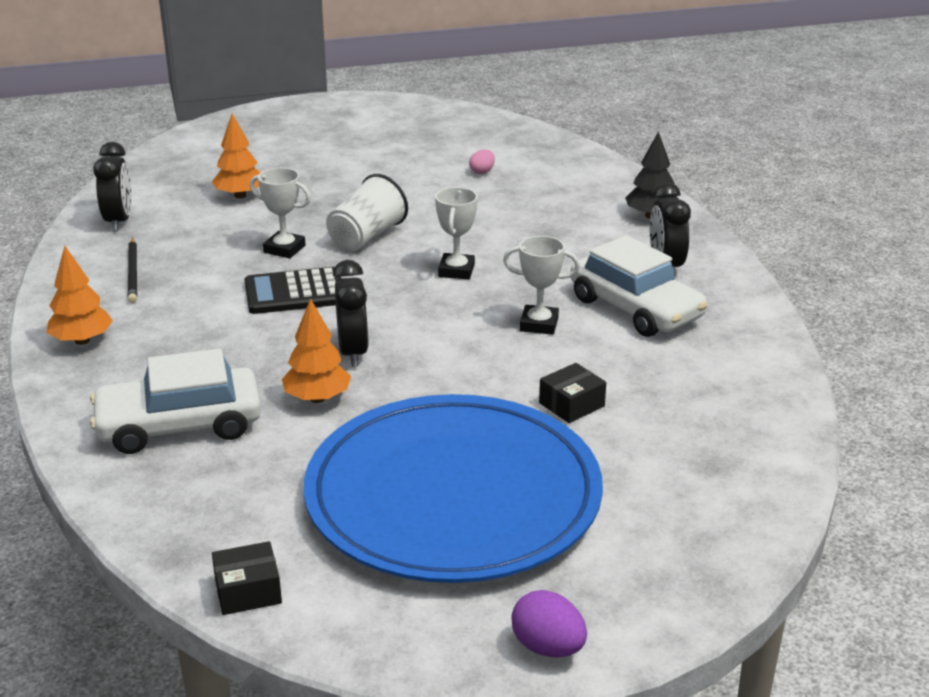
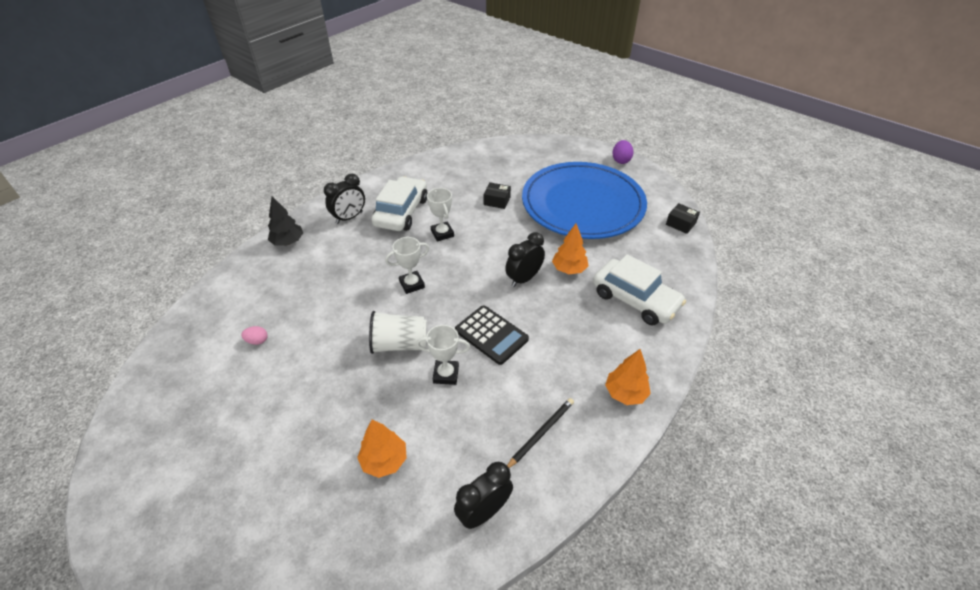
camera: 125 degrees left, 15 degrees up
white trophy [250,168,311,258] -> white trophy turned 75 degrees counterclockwise [416,325,470,385]

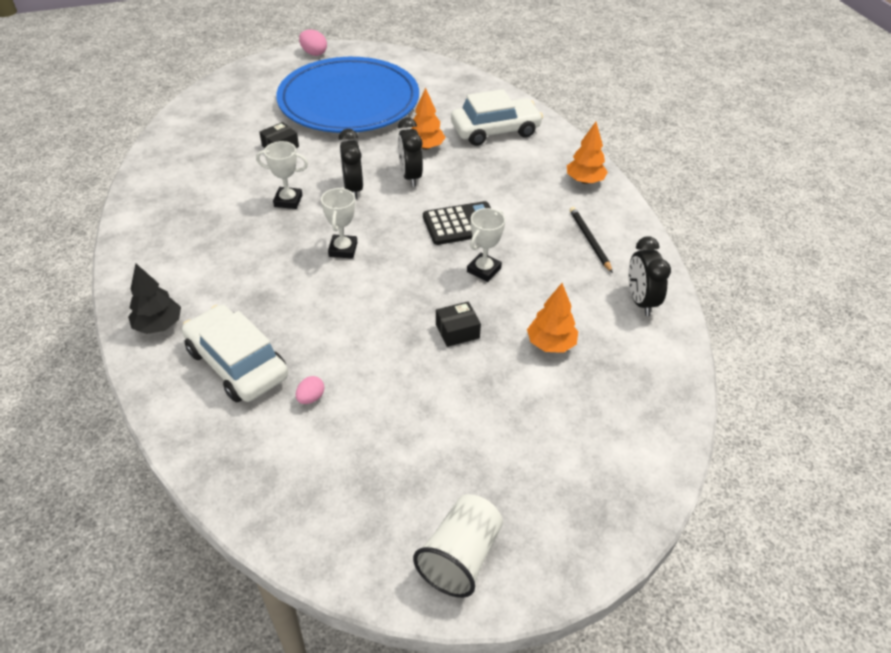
camera: 60 degrees left, 0 degrees up
black clock [324,174,365,224] -> black clock moved to [338,129,363,199]
white cup [369,311,427,354] -> white cup moved to [413,494,503,598]
white car [372,176,428,231] -> white car moved to [182,304,288,402]
purple egg [613,140,633,164] -> pink egg [299,29,327,56]
black box [666,203,700,234] -> black box moved to [436,301,481,347]

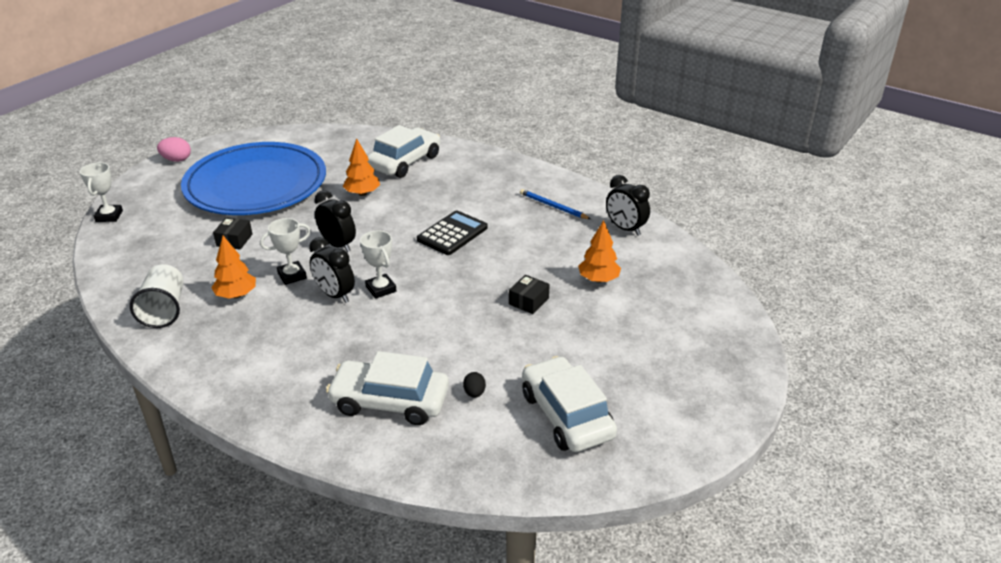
camera: 35 degrees left, 10 degrees down
black tree [128,264,181,334] -> none
pink egg [296,376,324,404] -> black egg [463,372,486,398]
black clock [398,117,423,187] -> black clock moved to [309,237,355,303]
white cup [413,494,503,598] -> white cup moved to [130,264,184,328]
white trophy [467,208,505,282] -> white trophy moved to [80,162,123,222]
orange tree [567,122,608,184] -> orange tree moved to [211,236,256,299]
black pencil [570,207,613,273] -> blue pencil [520,189,591,219]
none -> white car [522,356,617,452]

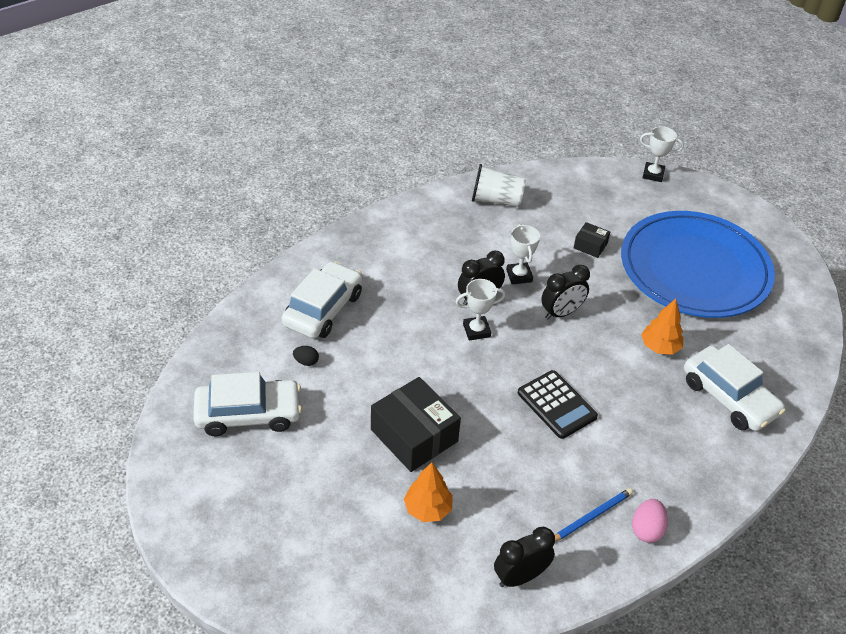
camera: 105 degrees right, 10 degrees up
pink egg [157,137,191,162] -> pink egg moved to [632,499,668,543]
orange tree [211,236,256,299] -> none
black box [509,275,550,314] -> black box [371,377,461,472], size x2.02

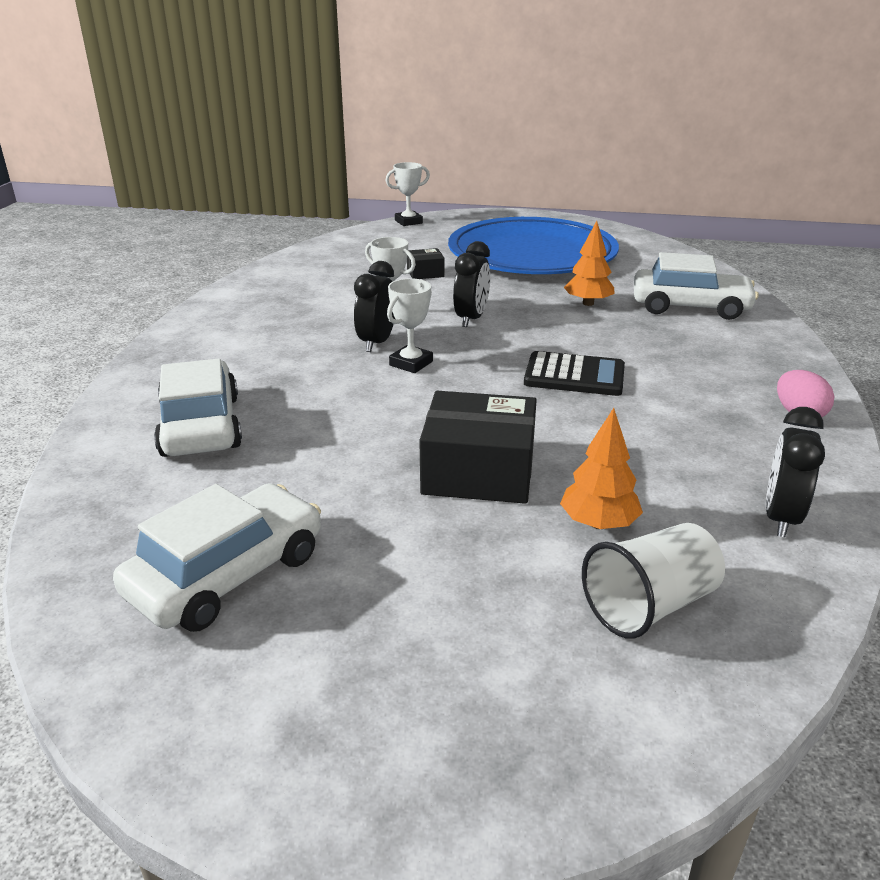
camera: 40 degrees left, 15 degrees down
black egg [293,346,319,366] -> none
white cup [472,164,526,207] -> white cup moved to [582,523,725,639]
blue pencil [555,488,633,541] -> none

